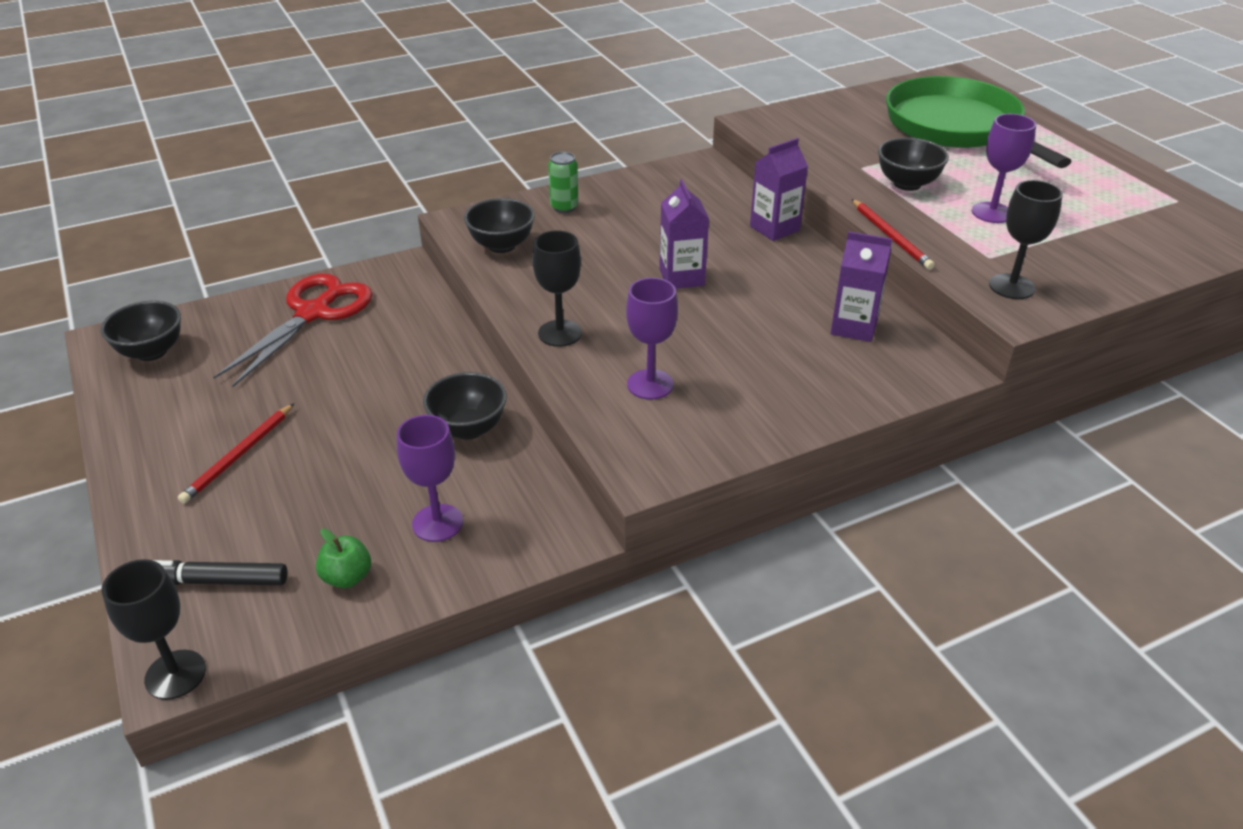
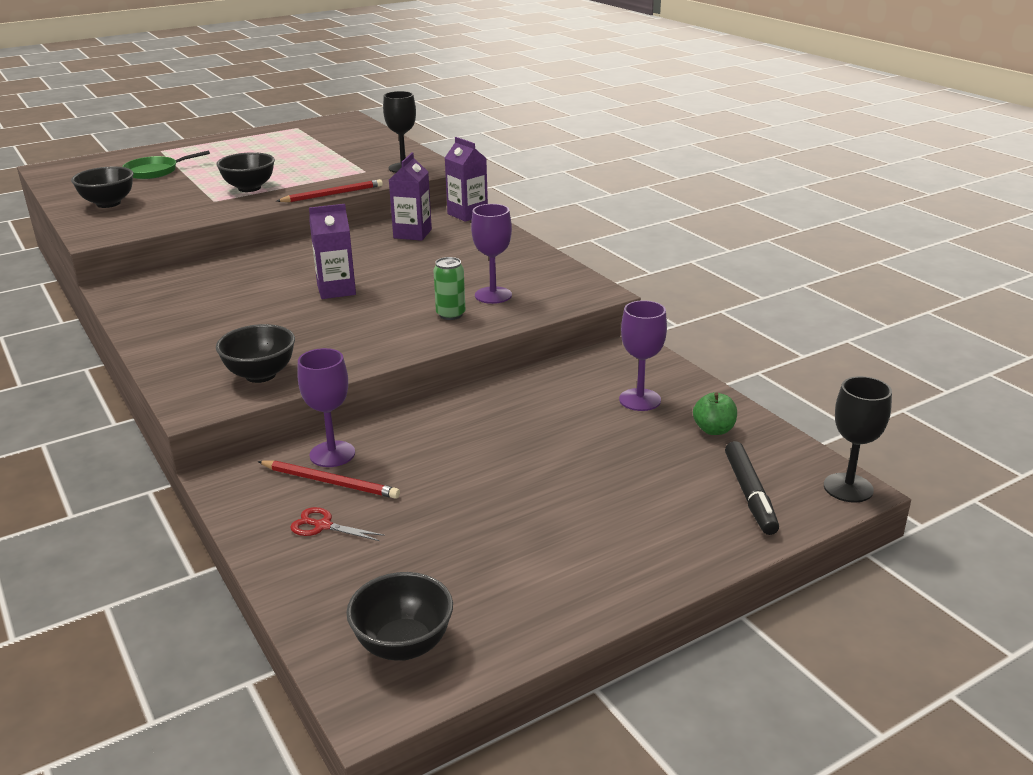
camera: 95 degrees left, 10 degrees down
red pencil [178,403,294,504] -> red pencil moved to [258,460,400,499]
red scissors [213,274,373,387] -> red scissors [290,507,385,541], size x0.41
black bowl [423,372,507,440] -> black bowl moved to [71,167,133,208]
black goblet [532,231,582,347] -> none
green can [548,152,579,213] -> green can moved to [433,257,466,320]
purple carton [750,138,808,241] -> purple carton moved to [445,137,488,222]
green pan [886,76,1072,168] -> green pan [122,151,210,179], size x0.45
purple goblet [972,114,1036,223] -> purple goblet moved to [297,348,355,467]

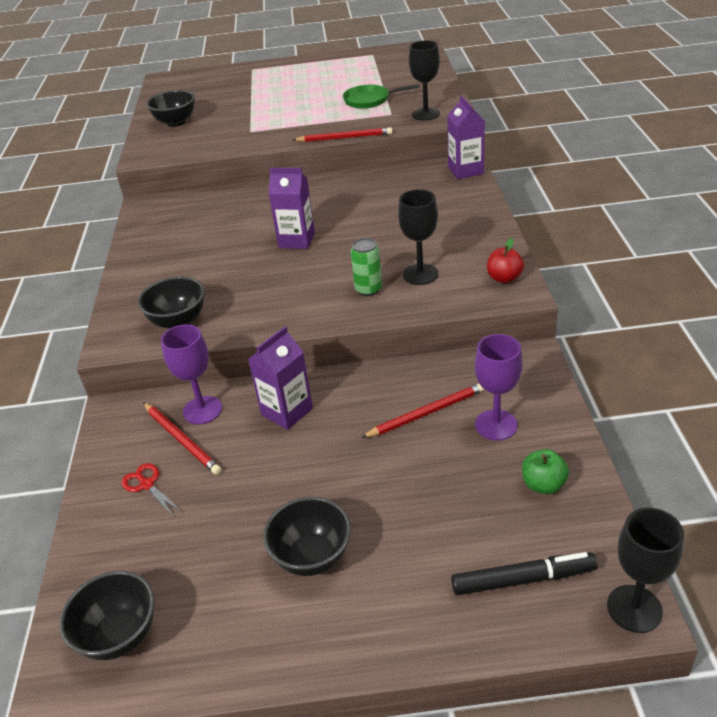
camera: 30 degrees right, 10 degrees up
green pan [122,151,210,179] -> green pan moved to [343,84,419,109]
black bowl [216,152,275,192] -> black bowl moved to [263,497,351,576]
purple carton [389,152,432,241] -> purple carton moved to [248,326,313,430]
purple goblet [471,204,512,304] -> black goblet [398,189,438,285]
black marker [725,441,779,535] -> black marker turned 120 degrees counterclockwise [451,552,597,595]
none -> red pencil [361,384,485,438]
none -> red apple [487,238,524,283]

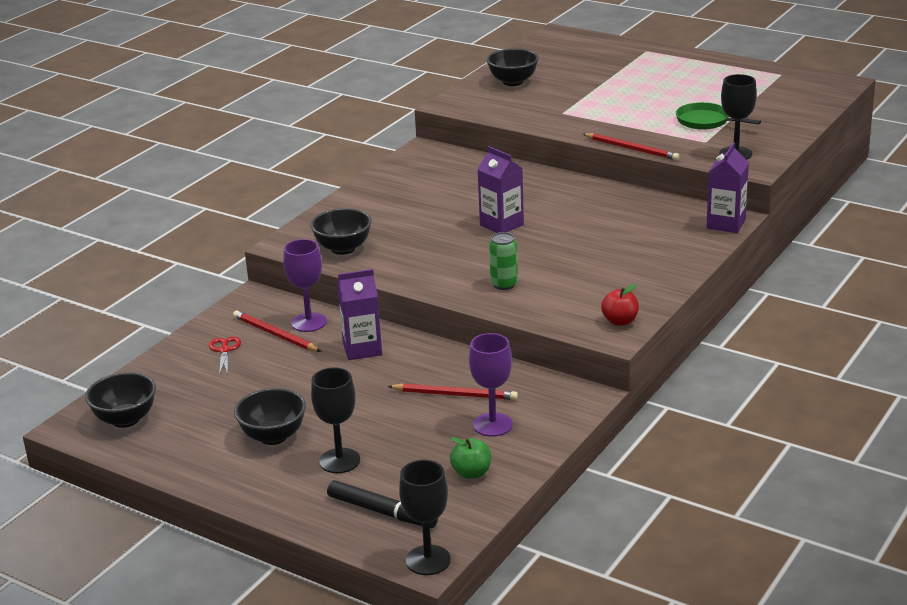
camera: 35 degrees right, 10 degrees down
red pencil [143,402,222,475] -> red pencil turned 135 degrees clockwise [233,310,321,352]
black goblet [398,189,438,285] -> black goblet moved to [311,367,360,473]

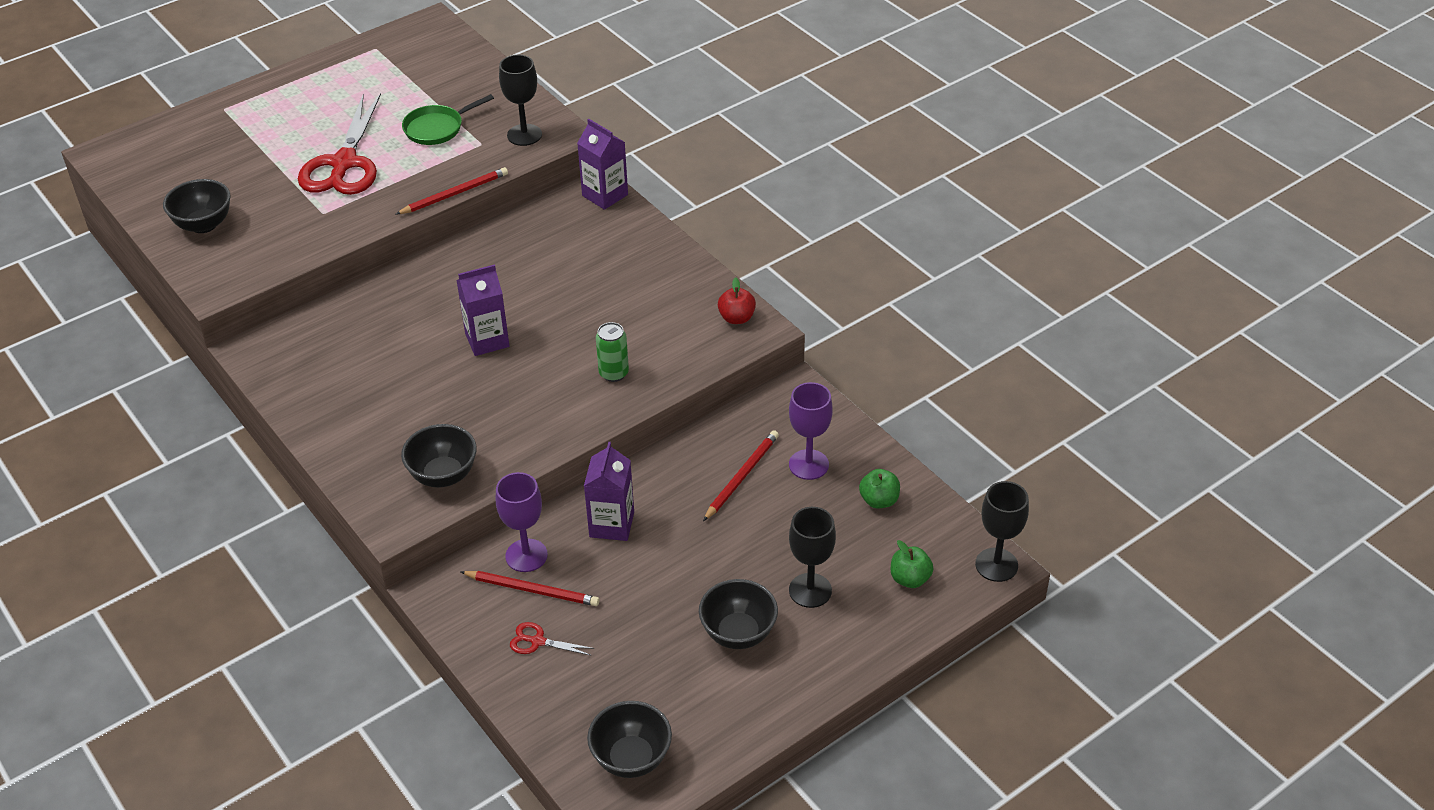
camera: 70 degrees left, 15 degrees up
red pencil [233,310,321,352] -> red pencil turned 135 degrees counterclockwise [460,571,599,606]
black marker [327,480,438,528] -> green apple [891,540,934,588]
none -> red scissors [298,93,381,195]

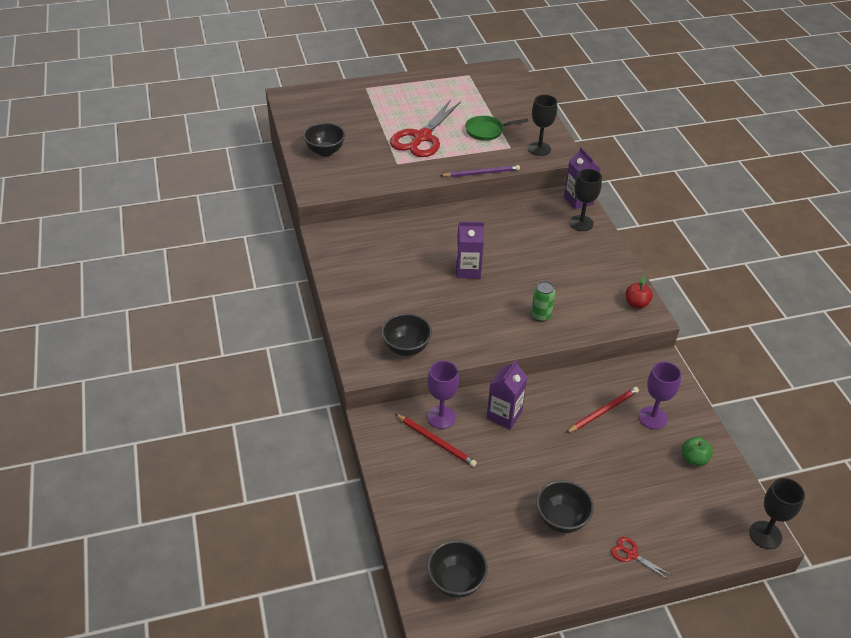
camera: 20 degrees right, 0 degrees up
red pencil [396,167,508,214] -> purple pencil [440,165,520,177]
red scissors [510,622,594,656] -> red scissors moved to [611,537,671,580]
black goblet [789,507,836,608] -> black goblet moved to [569,169,602,231]
green apple [891,540,934,588] -> none

